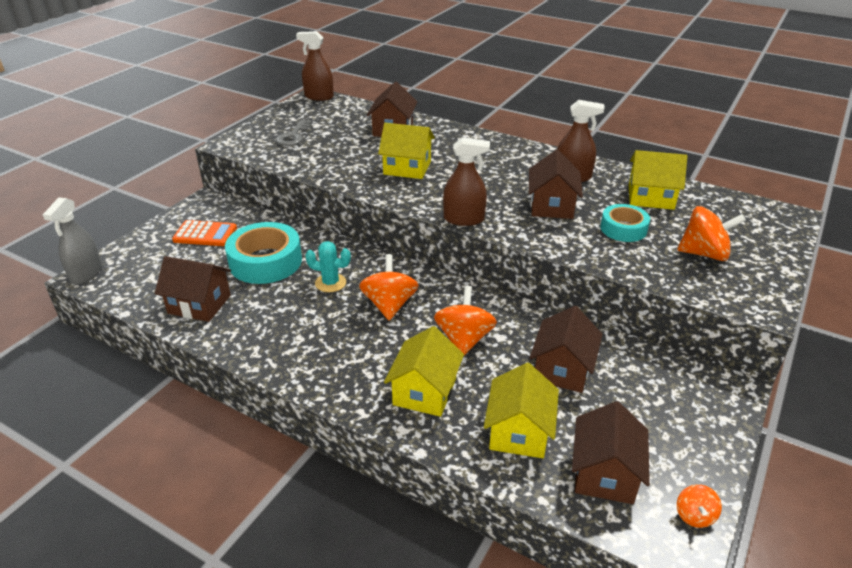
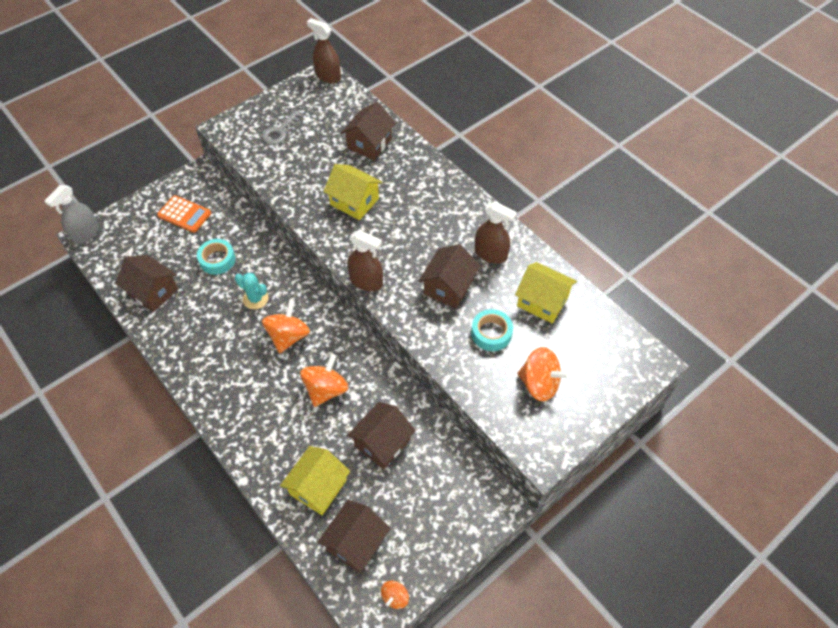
camera: 20 degrees right, 20 degrees up
turquoise tape [225,222,302,284] -> turquoise tape [197,239,235,275], size x0.60
yellow house [384,326,464,417] -> none

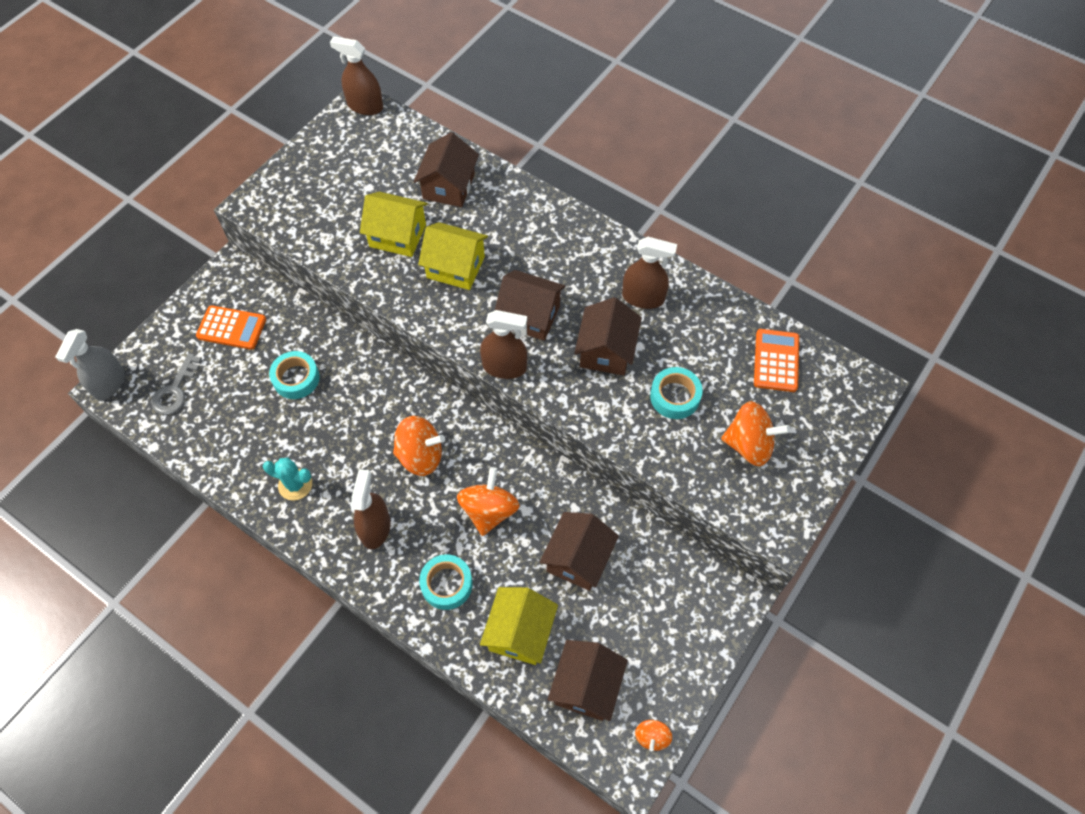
camera: 15 degrees left, 5 degrees up
brown house [115,255,178,312] -> brown house moved to [495,270,565,341]
turquoise cactus [235,273,269,309] -> turquoise cactus moved to [263,457,312,501]
grey key [262,110,303,145] -> grey key moved to [151,353,202,415]
orange spinning top [262,300,310,353] -> orange spinning top turned 90 degrees clockwise [393,416,445,476]
yellow house [515,262,577,323] -> yellow house moved to [360,192,428,257]
none -> brown spray bottle [351,469,391,549]
none -> turquoise tape [419,554,473,610]
none -> orange calculator [754,329,799,392]

